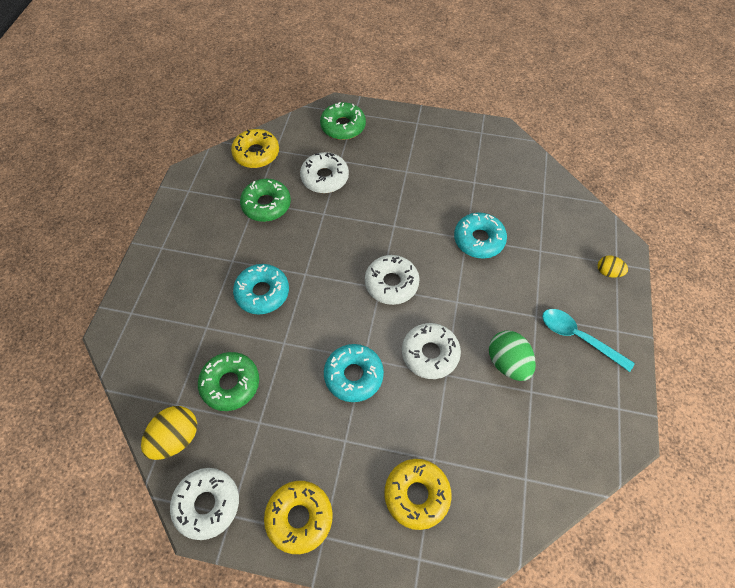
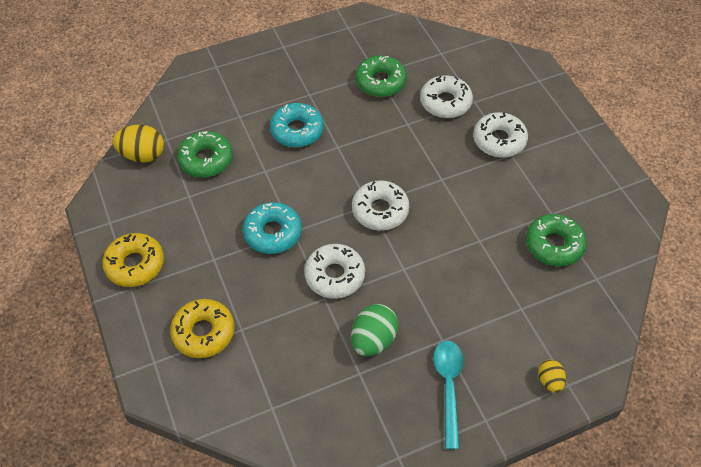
camera: 55 degrees right, 5 degrees down
white donut [170,468,239,540] -> white donut moved to [473,112,528,158]
yellow donut [231,129,279,168] -> none
green donut [320,102,366,140] -> green donut moved to [526,214,586,267]
turquoise donut [454,213,507,258] -> none

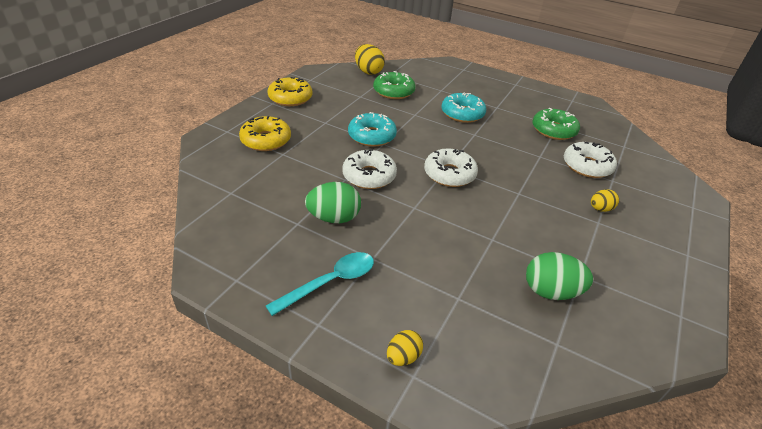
camera: 50 degrees right, 15 degrees down
white donut [473,112,528,158] -> yellow egg [591,189,619,212]
green donut [526,214,586,267] -> green egg [526,252,593,300]

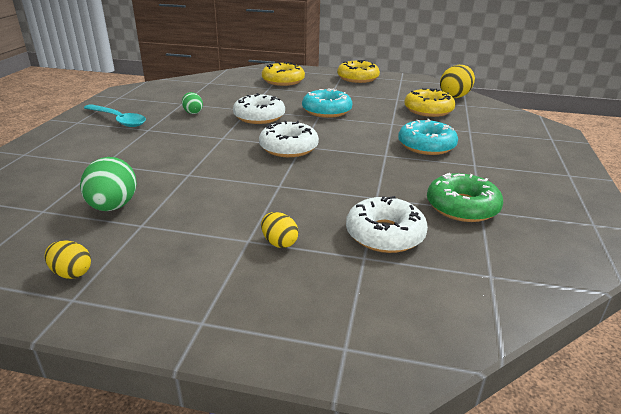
camera: 75 degrees right, 10 degrees down
green egg [305,182,361,223] -> green egg [182,92,203,114], size x0.58
green donut [373,71,416,99] -> yellow donut [404,88,455,117]
yellow egg [387,330,423,366] -> yellow egg moved to [44,241,91,279]

